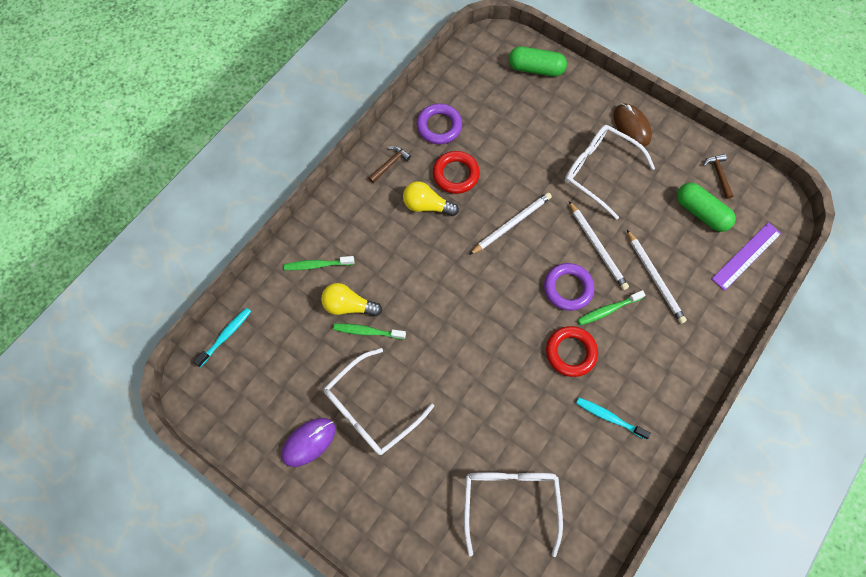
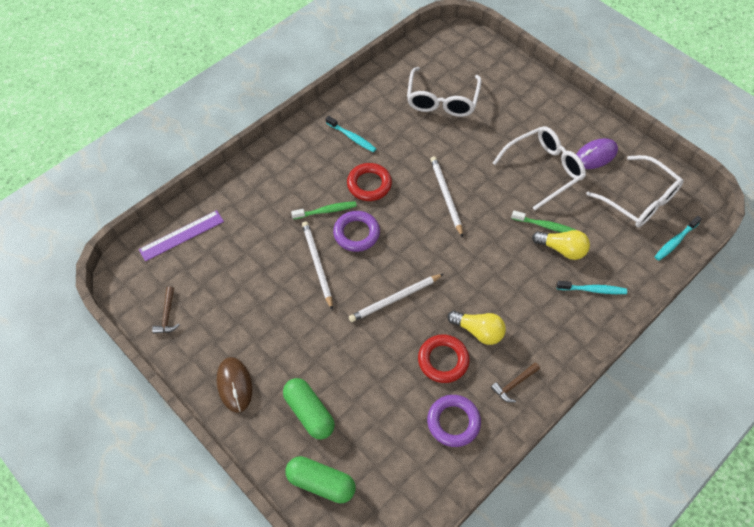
camera: 170 degrees left, 10 degrees down
green toothbrush [284,256,354,270] -> turquoise toothbrush [557,281,627,294]
white glasses [565,125,655,220] -> white glasses moved to [586,155,684,228]
white pencil [627,230,687,324] -> white pencil moved to [430,156,463,237]
green capsule [677,183,736,232] -> green capsule moved to [283,378,335,440]

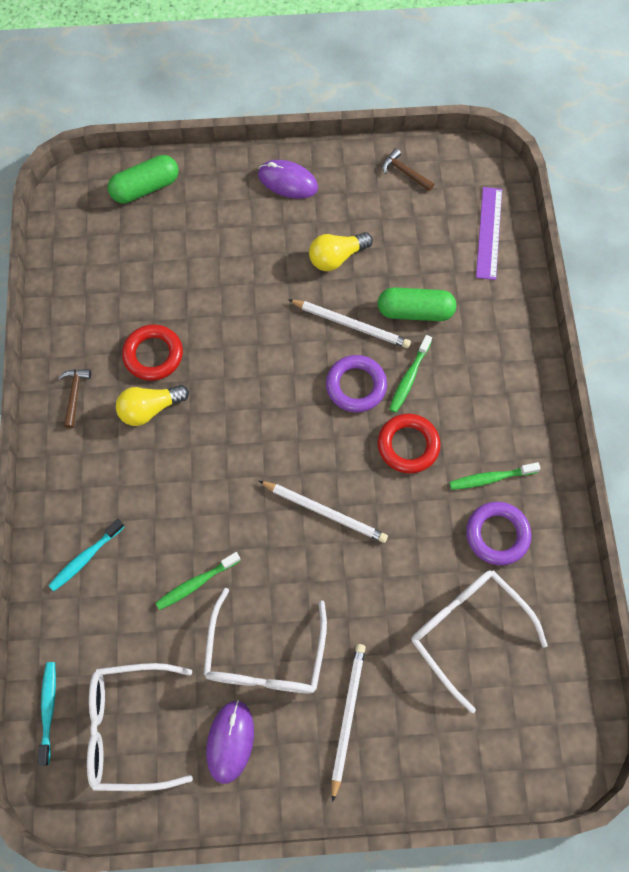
camera: 130 degrees right, 10 degrees up
brown mouse [217,357,252,413] -> purple mouse [258,160,318,199]
green capsule [283,378,335,440] -> green capsule moved to [378,287,456,321]
turquoise toothbrush [326,116,376,152] -> green toothbrush [450,462,540,490]
white pencil [349,274,443,322] -> white pencil moved to [331,644,366,802]
purple ring [427,395,481,447] -> purple ring moved to [466,502,532,565]
yellow light bulb [532,230,590,260] -> yellow light bulb moved to [309,232,373,271]

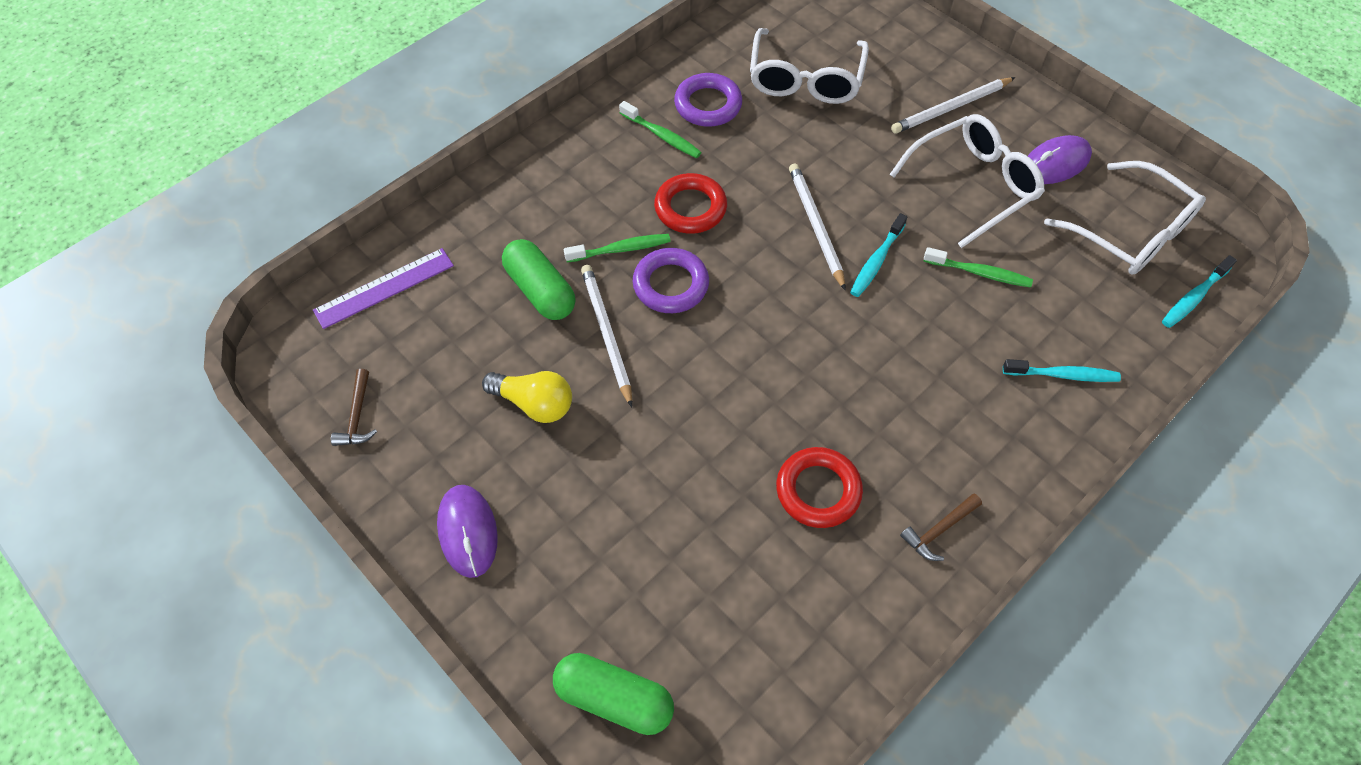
camera: 130 degrees left, 10 degrees down
yellow light bulb [116,385,189,426] -> none
none -> turquoise toothbrush [850,213,907,297]

